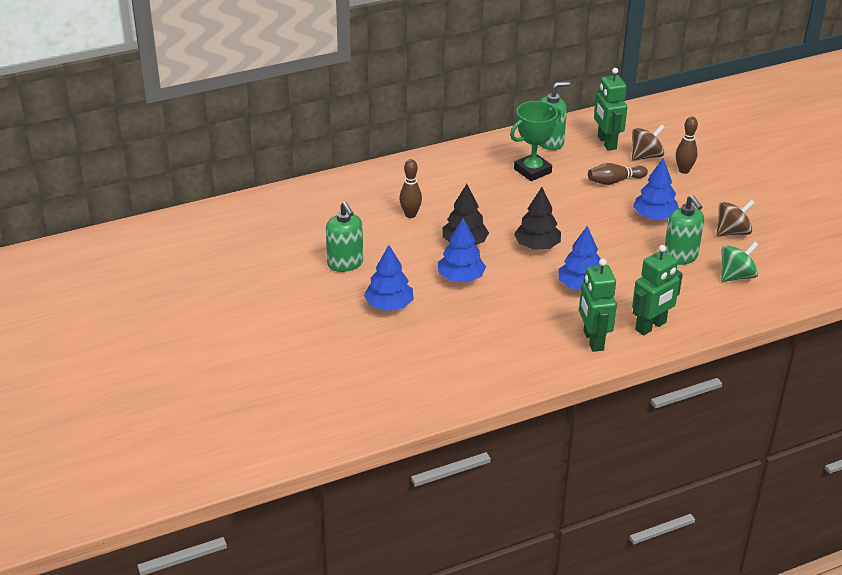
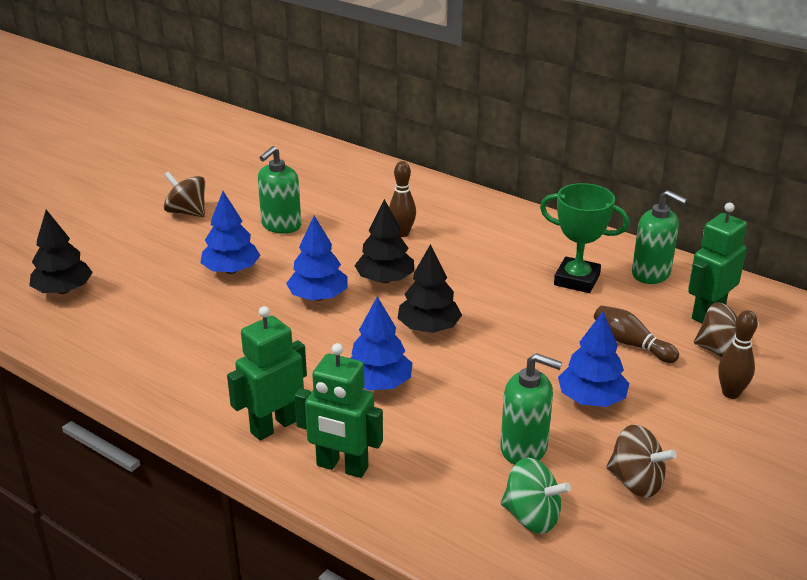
camera: 60 degrees right, 5 degrees down
green soap dispenser [665,195,704,265] -> green soap dispenser turned 105 degrees counterclockwise [500,353,562,464]
none -> black tree [29,210,93,294]
none -> brown spinning top [164,171,205,217]

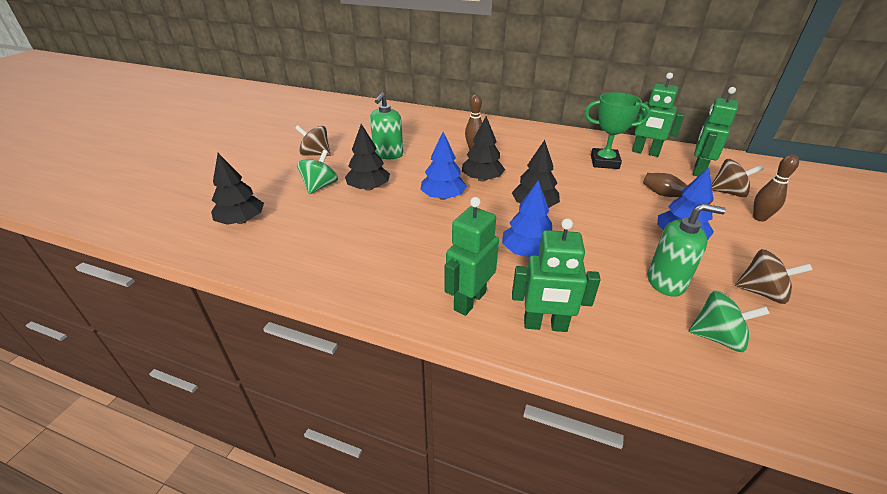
camera: 15 degrees left, 5 degrees up
blue tree [200,191,261,274] -> black tree [345,124,390,191]
green soap dispenser [632,190,687,284] -> green robot [630,73,685,157]
none -> green spinning top [297,150,338,194]

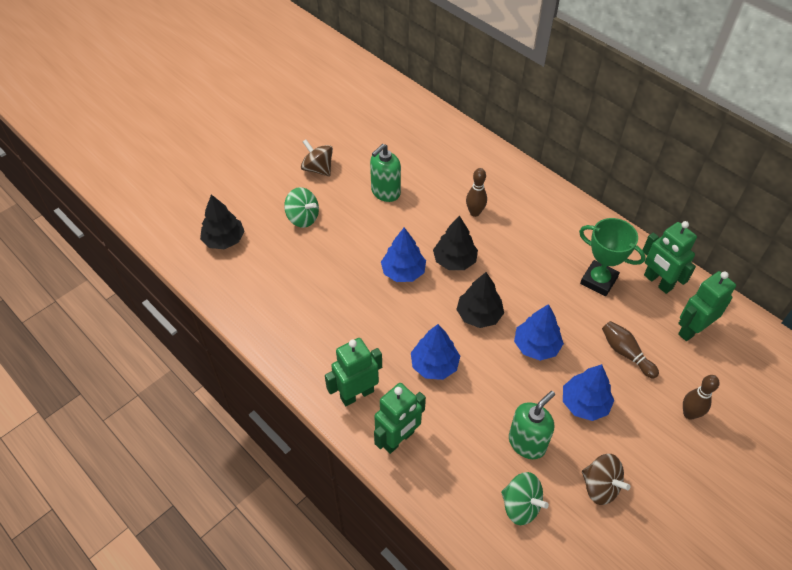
camera: 25 degrees right, 15 degrees up
green spinning top [297,150,338,194] -> green spinning top turned 75 degrees clockwise [284,187,319,228]
black tree [345,124,390,191] -> none
green robot [512,218,601,332] -> green robot turned 75 degrees counterclockwise [374,383,426,454]
green soap dispenser [648,203,726,297] -> green soap dispenser turned 75 degrees counterclockwise [509,391,555,459]
brown spinning top [712,159,764,198] -> none
none -> blue tree [514,304,564,361]

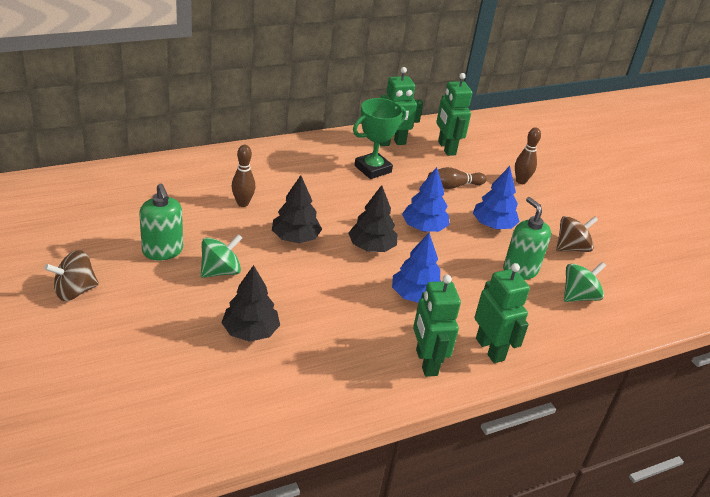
camera: 75 degrees left, 15 degrees down
black tree [200,194,245,249] -> black tree moved to [221,265,280,342]
green spinning top [284,187,319,228] -> green spinning top moved to [201,234,242,278]
blue tree [381,227,426,282] -> none

